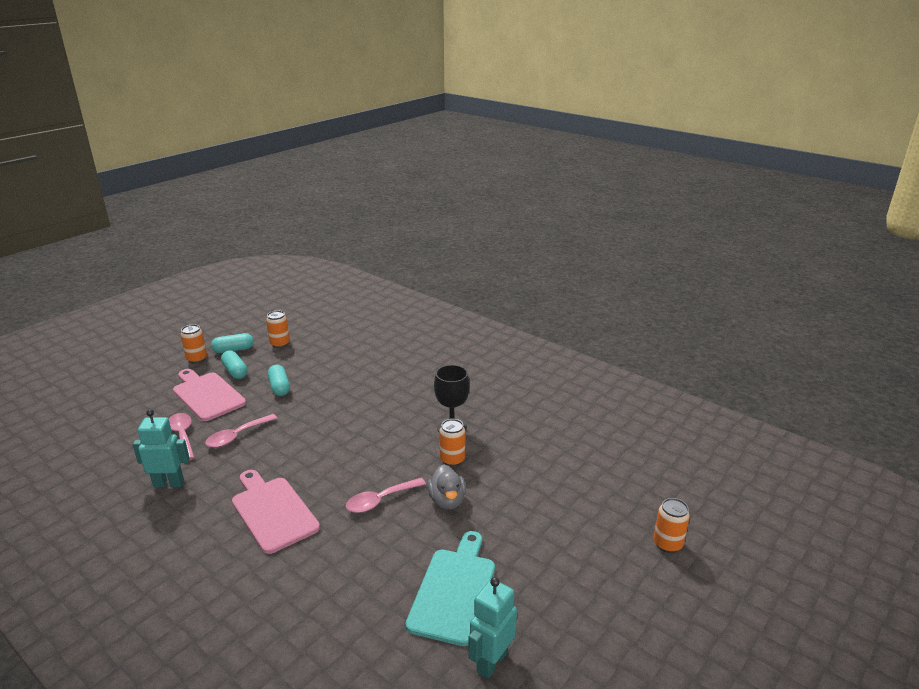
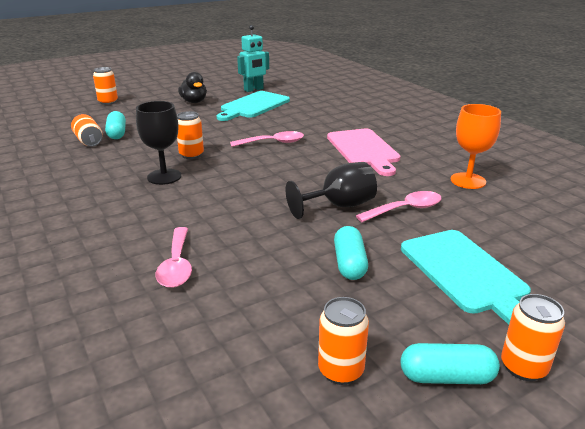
camera: 160 degrees left, 0 degrees up
turquoise robot [133,409,190,487] -> orange goblet [451,104,501,189]
pink spoon [169,413,195,460] -> pink spoon moved to [156,227,192,288]
pink cutting board [173,369,246,421] -> turquoise cutting board [401,230,531,325]
turquoise capsule [221,350,248,379] -> turquoise capsule moved to [105,111,126,139]
grey duck [428,464,466,510] -> none
none -> orange can [71,114,103,146]
none -> black duck [178,72,207,103]
none -> black goblet [286,162,377,219]

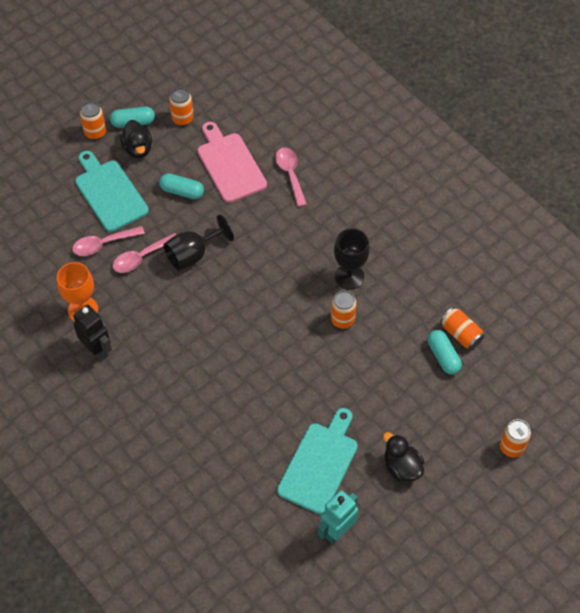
camera: 170 degrees right, 30 degrees up
pink spoon [230,131,304,147] -> pink spoon moved to [72,226,145,256]
pink cutting board [327,129,400,176] -> pink cutting board moved to [197,122,267,203]
turquoise capsule [334,226,368,280] -> turquoise capsule turned 60 degrees counterclockwise [159,173,204,199]
none -> black robot [73,305,112,361]
none -> black duck [120,120,152,158]

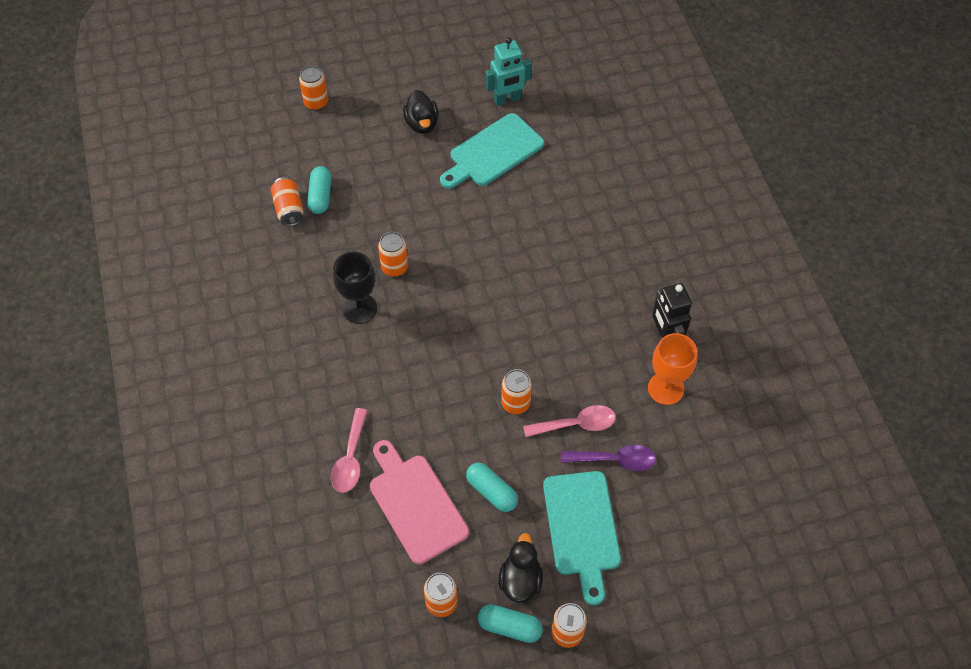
camera: 155 degrees left, 0 degrees up
pink spoon [72,226,145,256] -> purple spoon [561,445,656,471]
black goblet [164,215,234,271] -> orange can [501,369,532,414]
pink cutting board [197,122,267,203] -> pink cutting board turned 150 degrees clockwise [370,440,469,564]

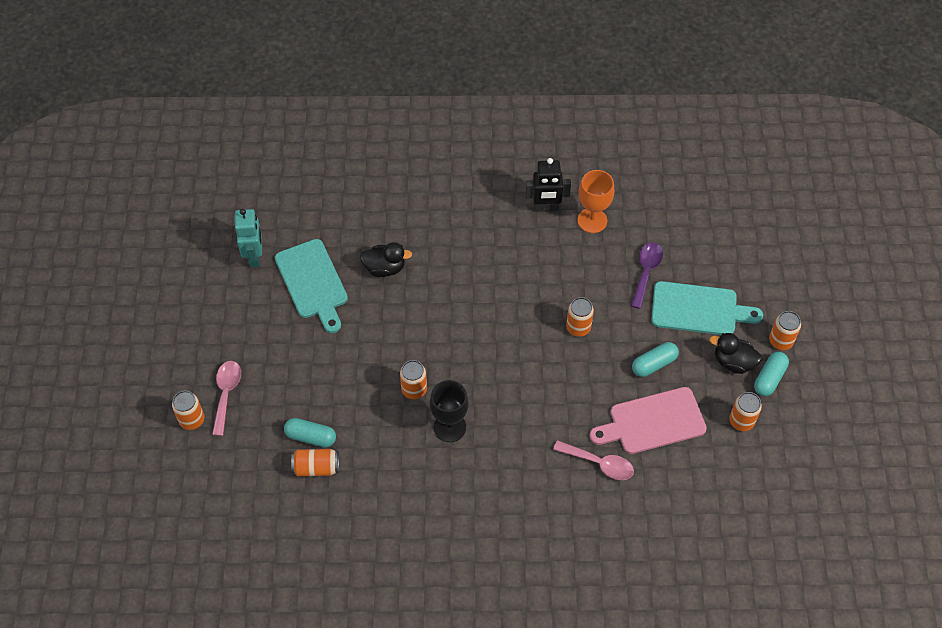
camera: 75 degrees left, 0 degrees up
black duck [403,90,439,134] -> black duck moved to [360,242,412,277]
pink spoon [523,405,616,437] -> pink spoon moved to [212,361,241,436]

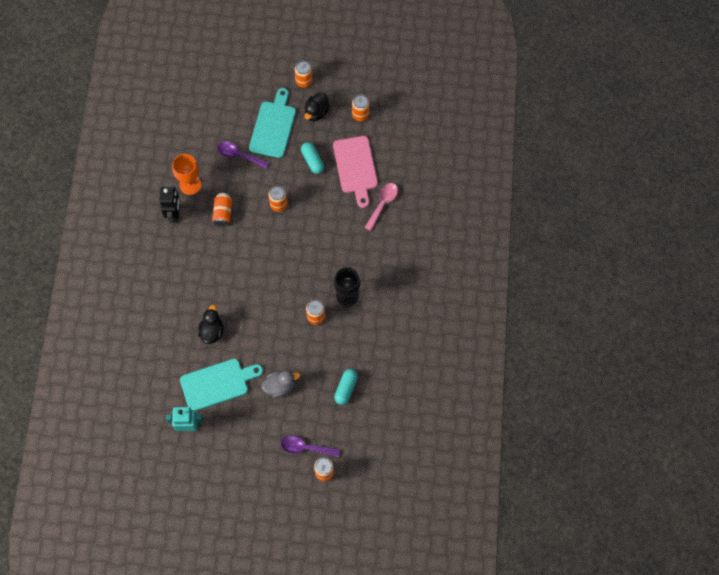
camera: 85 degrees left, 10 degrees up
pink spoon [212,361,241,436] -> purple spoon [281,435,340,457]
orange can [291,449,339,476] -> orange can moved to [212,193,232,226]
turquoise capsule [754,352,789,396] -> none
none -> grey duck [261,370,300,398]

